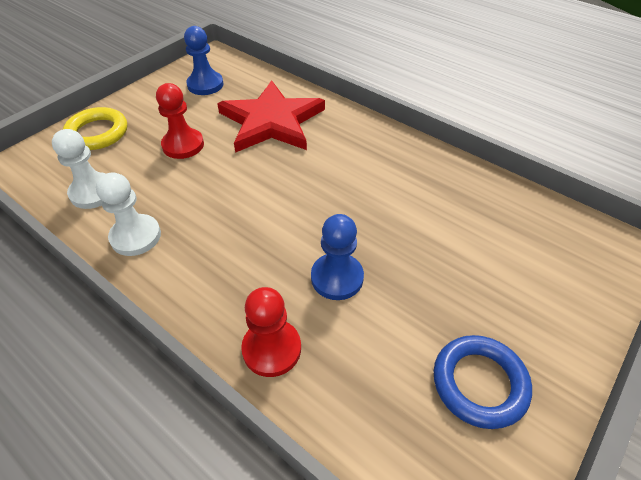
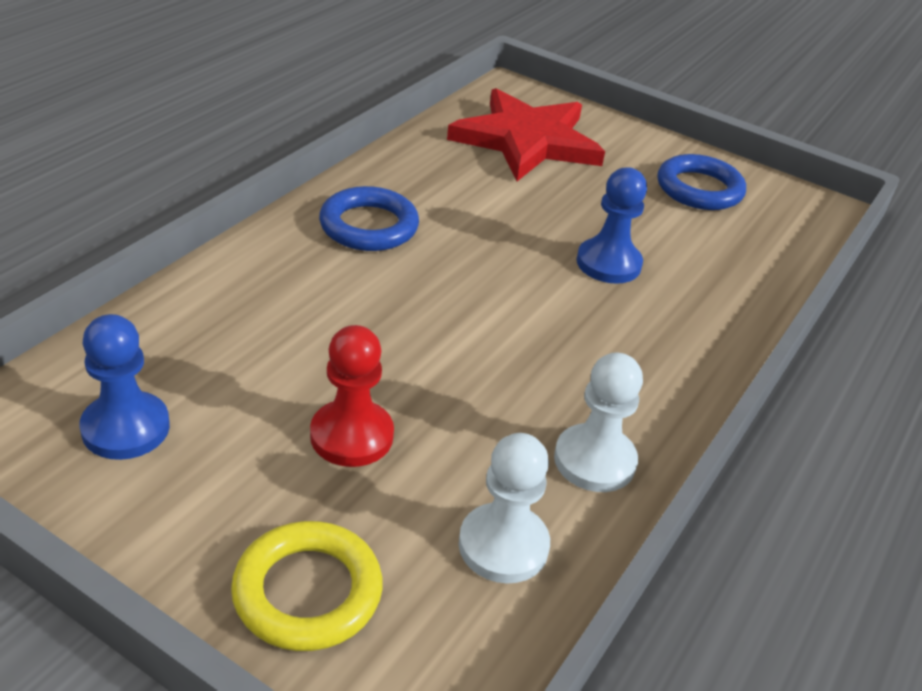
camera: 100 degrees left, 10 degrees down
red star [217,80,325,153] -> red star moved to [447,88,605,181]
red pawn [241,287,301,377] -> none
none -> blue ring [319,186,419,251]

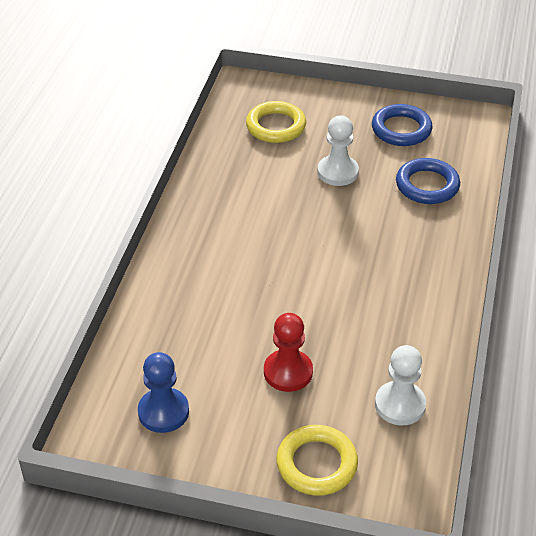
camera: 15 degrees left, 5 degrees up
blue ring [319,186,419,251] -> blue ring moved to [396,158,460,204]
red star [447,88,605,181] -> yellow ring [246,101,306,143]
white pawn [554,353,643,492] -> white pawn moved to [317,115,359,186]
blue pawn [576,167,647,284] -> none

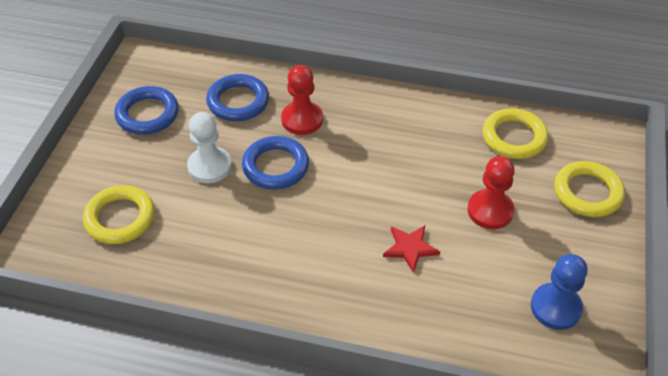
camera: 90 degrees left, 5 degrees up
white pawn [375,345,426,425] -> yellow ring [482,108,548,159]
none -> blue ring [242,136,309,189]
none -> red pawn [281,65,323,135]
none -> red star [383,226,440,273]

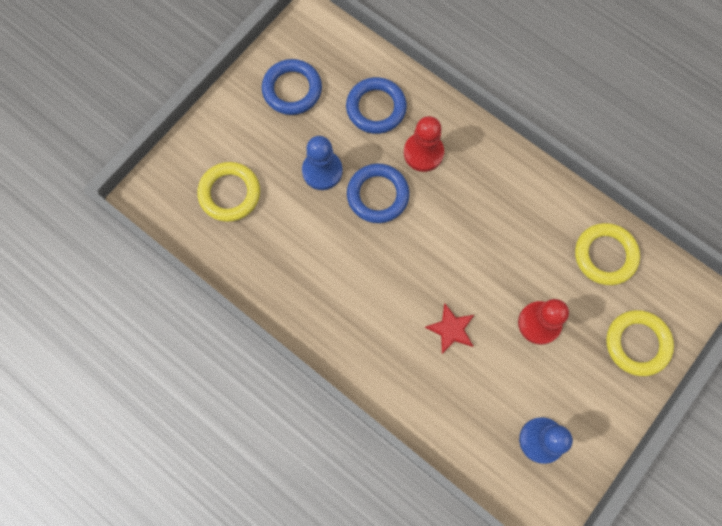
camera: 25 degrees right, 25 degrees up
white pawn [187,112,232,183] -> blue pawn [302,136,343,190]

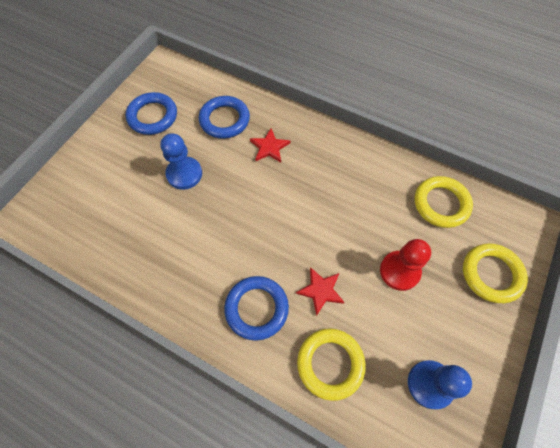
camera: 10 degrees left, 10 degrees down
yellow ring [197,162,260,222] -> yellow ring moved to [297,328,366,401]
blue ring [347,163,410,223] -> blue ring moved to [224,276,289,341]
red pawn [404,116,444,172] -> red star [250,128,290,162]

